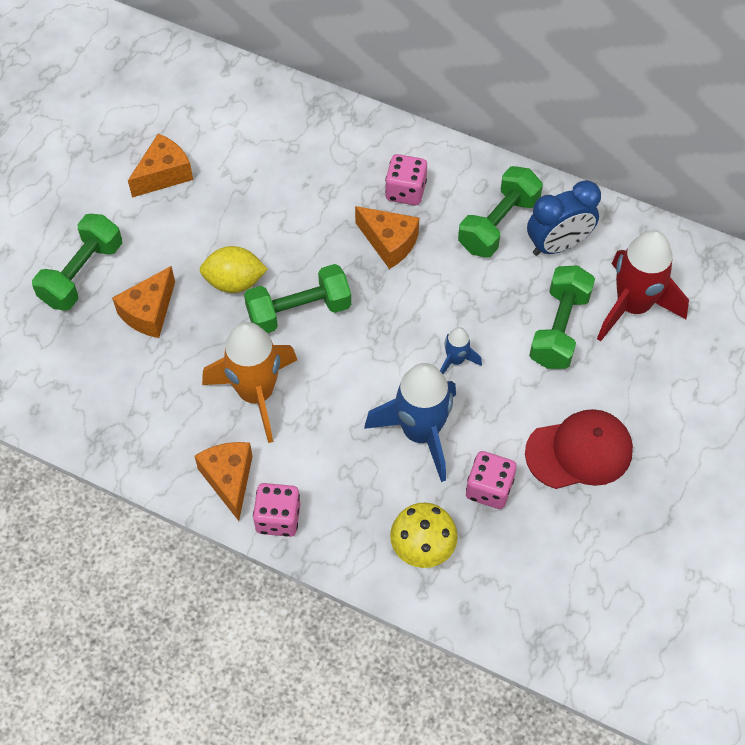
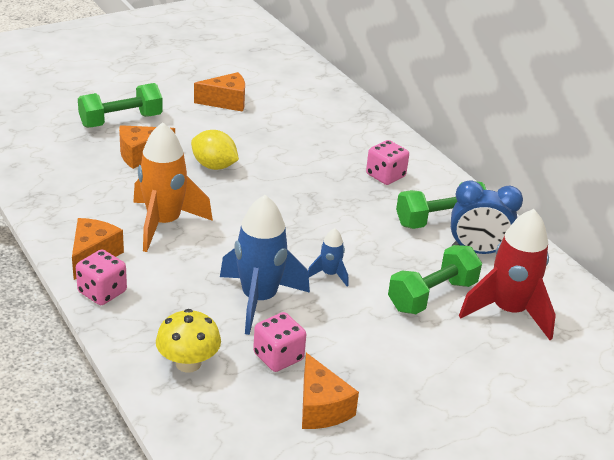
camera: 30 degrees right, 25 degrees down
green dumbbell [244,264,351,333] -> none
orange cheese [355,206,419,269] -> orange cheese moved to [302,353,359,429]
red cap [525,409,633,489] -> none

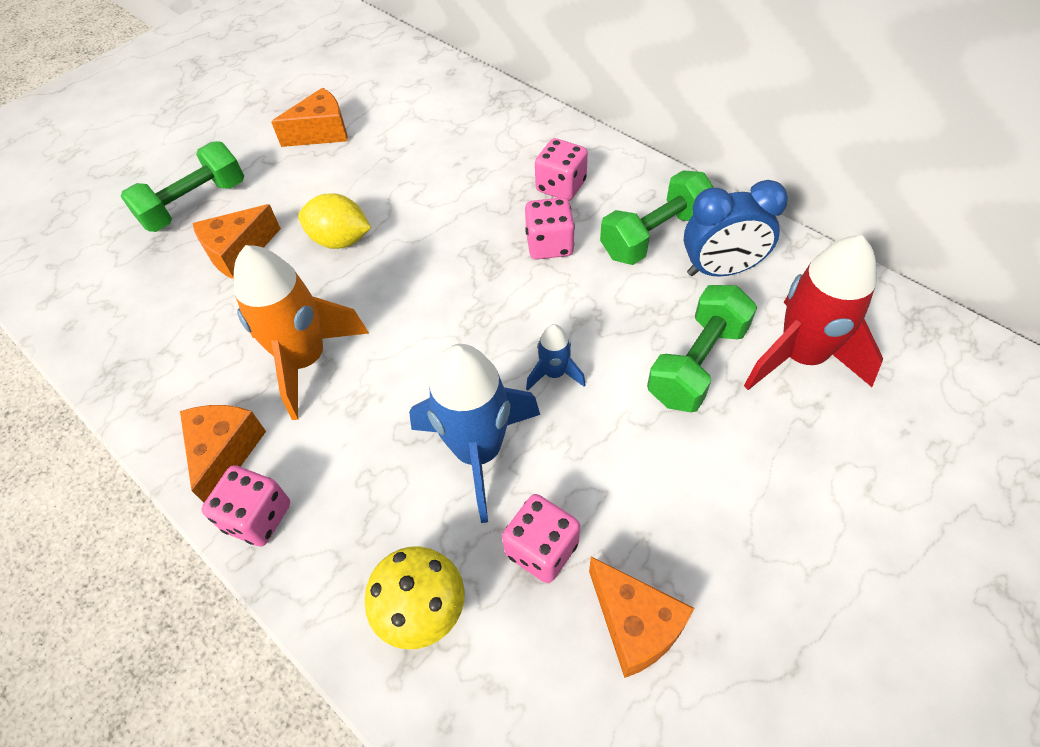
camera: 10 degrees left, 20 degrees up
none -> pink dice [525,197,575,259]

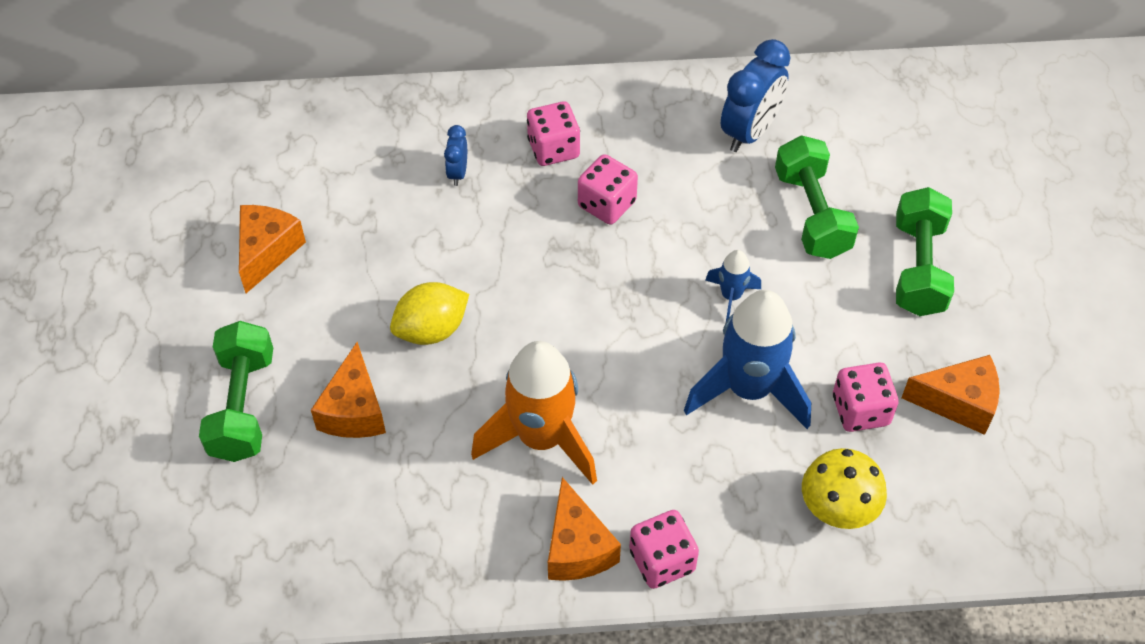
camera: 50 degrees left, 0 degrees up
orange cheese [180,405,266,502] -> orange cheese turned 150 degrees counterclockwise [548,477,621,581]
green dumbbell [600,170,714,265] -> green dumbbell moved to [896,187,954,316]
red rocket [744,235,883,390] -> none
none -> blue clock [444,125,467,186]

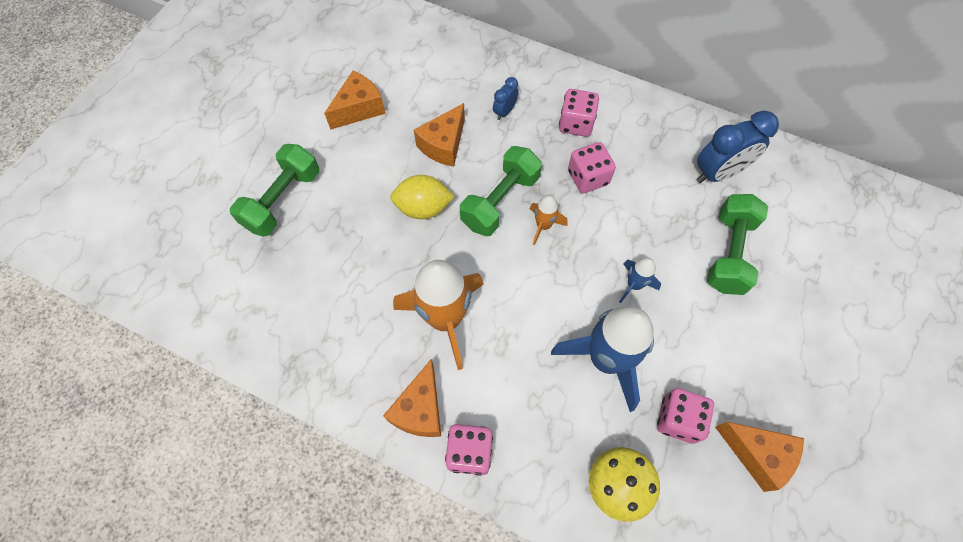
camera: 30 degrees right, 10 degrees up
orange cheese [311,342,386,438] -> orange cheese moved to [414,103,465,167]
green dumbbell [896,187,954,316] -> green dumbbell moved to [460,146,542,236]
none -> orange rocket [530,195,567,245]

